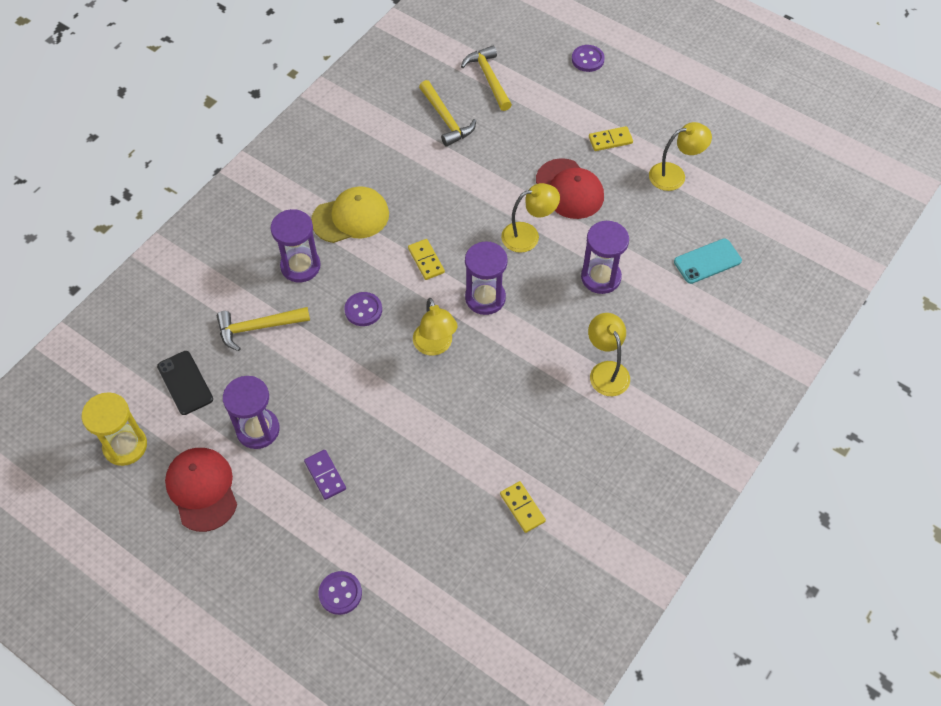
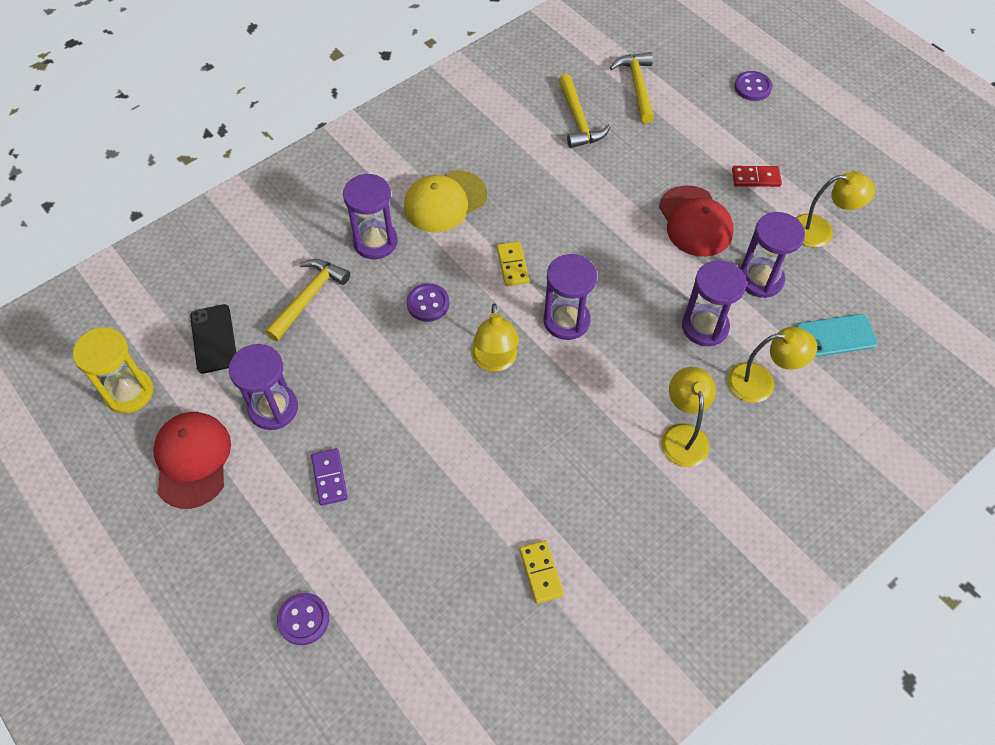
camera: 15 degrees right, 0 degrees up
yellow hammer [217,307,310,351] -> yellow hammer turned 120 degrees clockwise [265,259,350,341]
yellow cap [311,187,389,243] -> yellow cap turned 150 degrees clockwise [404,170,487,232]
yellow lamp [501,183,560,253] -> yellow lamp moved to [728,327,817,403]
yellow domino [589,126,633,151] -> red domino [732,166,782,187]
none -> purple hourglass [740,212,805,298]

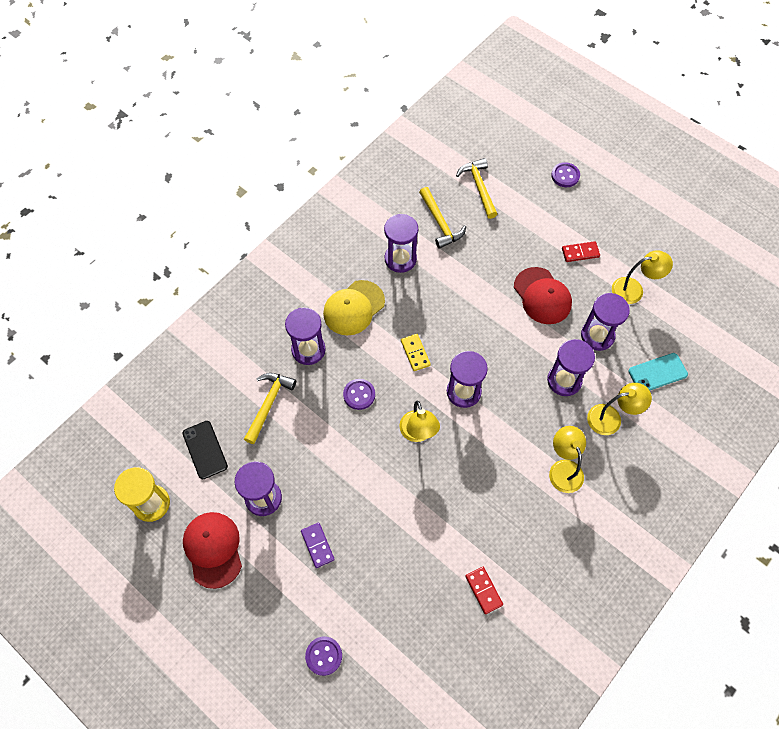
camera: 10 degrees left, 5 degrees up
yellow domino [520,540,564,604] -> red domino [465,567,503,614]
none -> purple hourglass [384,214,418,273]

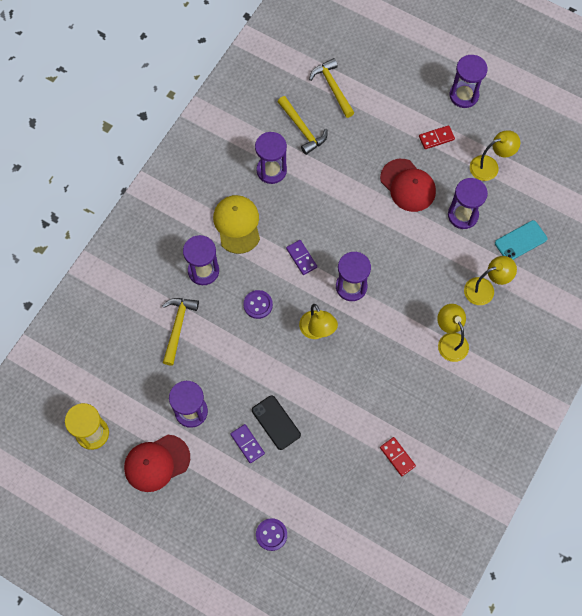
camera: 10 degrees left, 5 degrees up
black phone [183,421,228,479] -> black phone moved to [252,395,301,450]
red cap [183,512,242,589] -> red cap turned 90 degrees counterclockwise [124,435,190,492]
yellow cap [323,280,385,335] -> yellow cap turned 135 degrees clockwise [213,195,260,254]
yellow domino [401,334,431,371] -> purple domino [286,240,317,275]
purple hourglass [547,339,595,396] -> purple hourglass moved to [449,55,488,108]
purple button [551,162,580,187] -> none

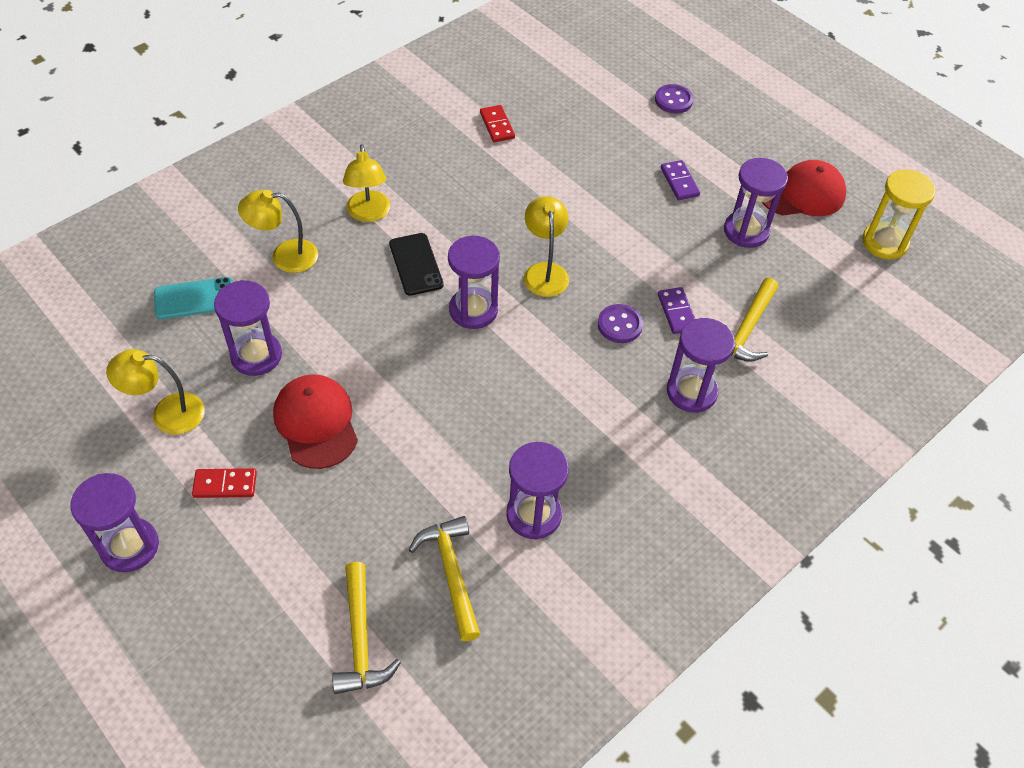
camera: 165 degrees left, 15 degrees down
yellow cap [213,195,260,254] -> none
black phone [252,395,301,450] -> black phone moved to [389,233,444,296]
purple domino [286,240,317,275] -> purple domino moved to [658,287,695,334]

